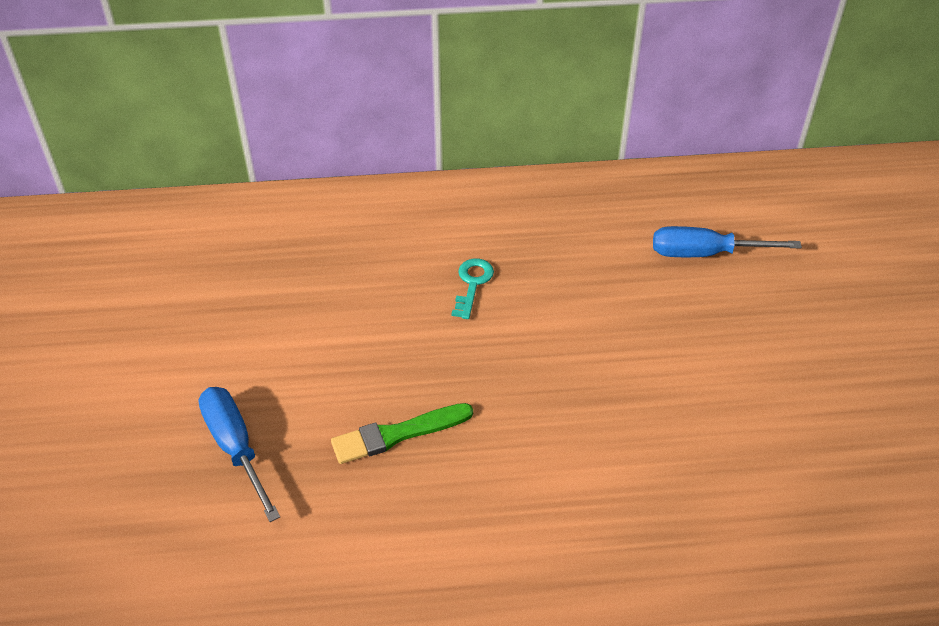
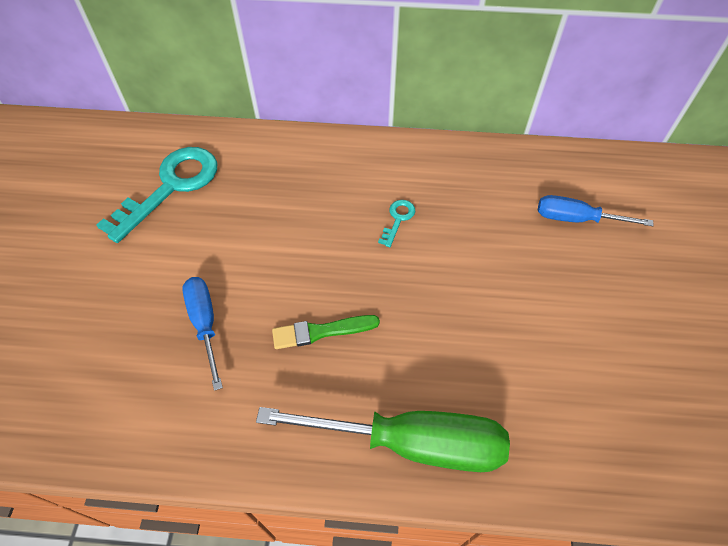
camera: 10 degrees right, 10 degrees up
none -> turquoise key [97,147,217,243]
none -> green screwdriver [256,407,510,472]

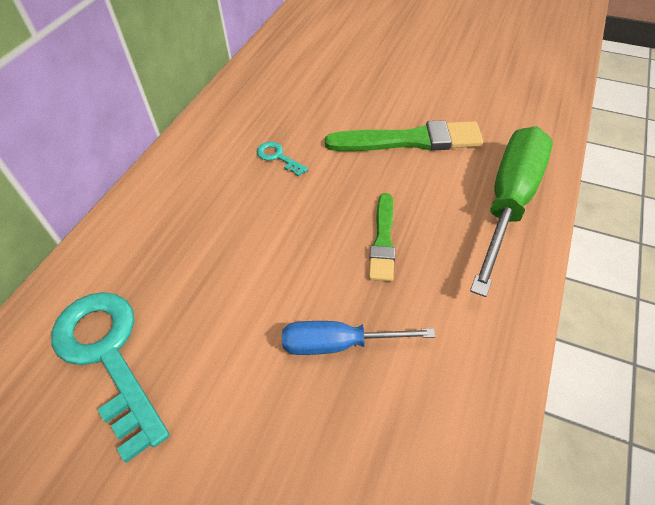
camera: 70 degrees left, 5 degrees down
blue screwdriver [538,195,654,226] -> none
none -> green brush [325,120,483,151]

